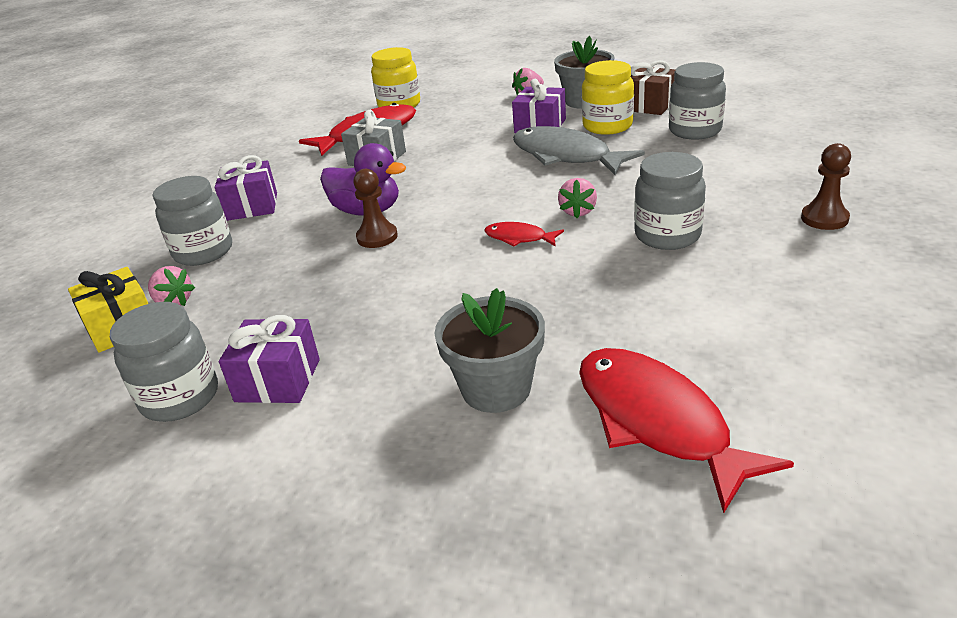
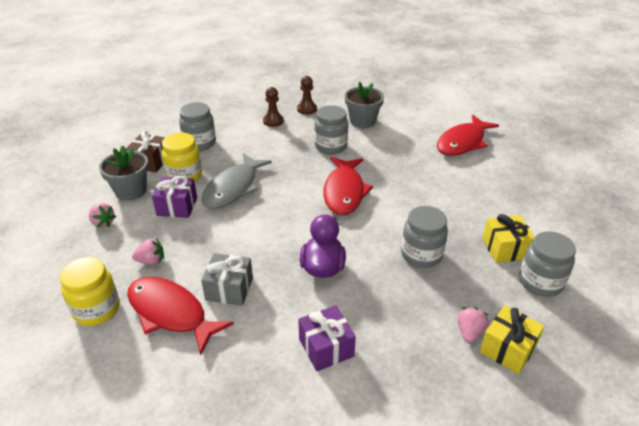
camera: 110 degrees left, 5 degrees up
grey jar [153,176,232,266] -> grey jar moved to [401,206,448,268]
purple gift [219,315,320,403] -> yellow gift [482,214,534,263]
brown pawn [353,169,398,248] -> brown pawn moved to [263,87,284,127]
grey flower pot [434,288,545,413] -> grey flower pot moved to [345,82,384,128]
red fish [484,222,564,247] -> red fish [323,157,373,215], size x2.08
pink strawberry [558,178,597,218] -> pink strawberry moved to [132,238,164,265]

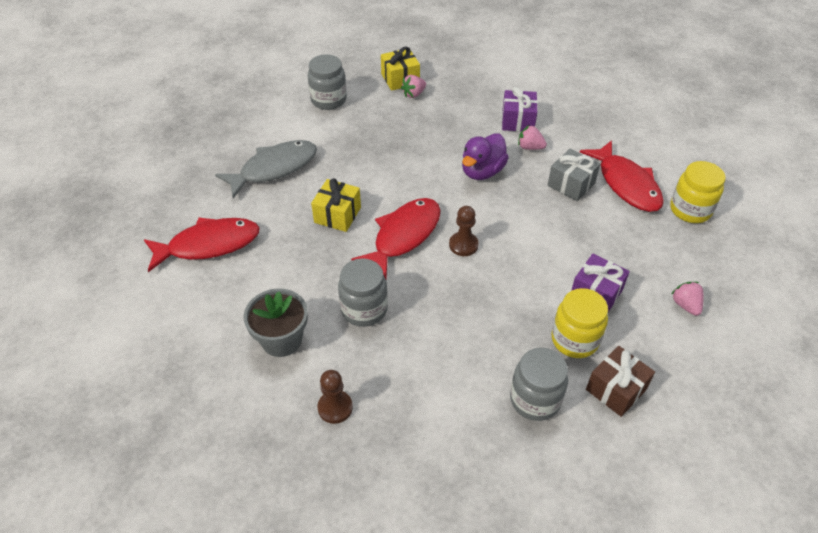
camera: 150 degrees left, 10 degrees up
grey flower pot [99,146,149,201] -> none
pink strawberry [132,238,164,265] -> pink strawberry moved to [518,125,547,150]
grey fish [202,153,272,209] -> grey fish moved to [215,140,317,198]
brown pawn [263,87,284,127] -> brown pawn moved to [449,206,479,256]
grey jar [401,206,448,268] -> none
yellow gift [482,214,534,263] -> yellow gift moved to [311,178,361,232]

